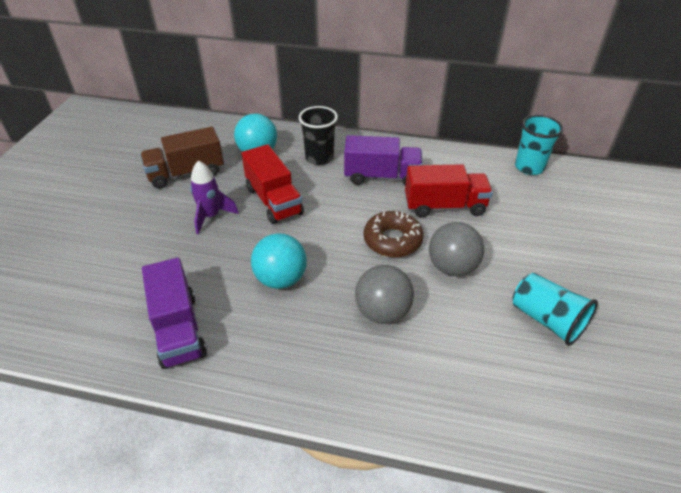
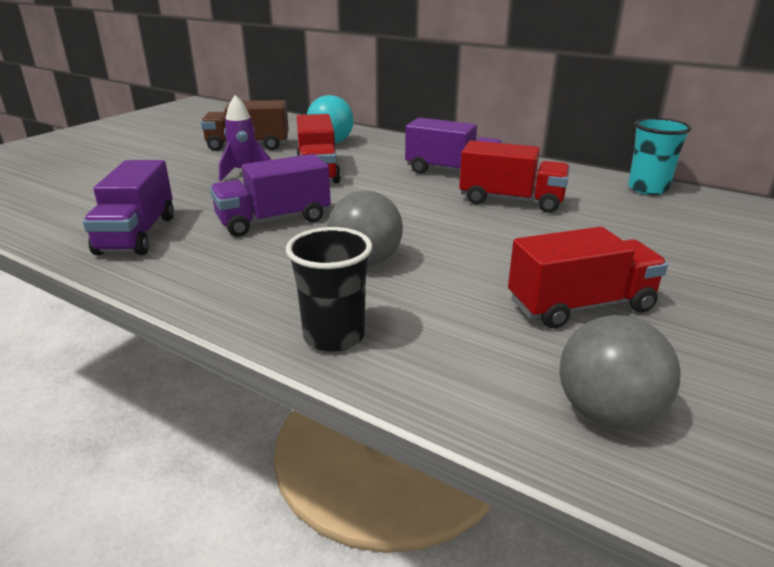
camera: 20 degrees right, 15 degrees down
turquoise ball [251,233,307,289] -> purple truck [210,154,331,237]
black cup [299,106,338,165] -> black cup moved to [286,227,372,352]
brown donut [364,211,424,257] -> none
grey ball [429,222,484,276] -> grey ball moved to [560,315,681,429]
turquoise cup [512,273,598,346] -> red truck [508,226,668,328]

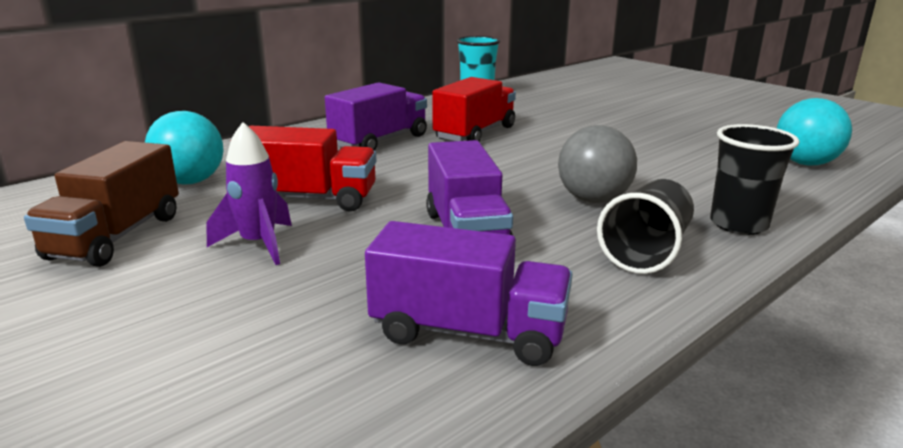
camera: 75 degrees left, 5 degrees down
red truck [508,226,668,328] -> none
grey ball [560,315,681,429] -> turquoise ball [777,98,852,165]
none -> black cup [597,179,694,274]

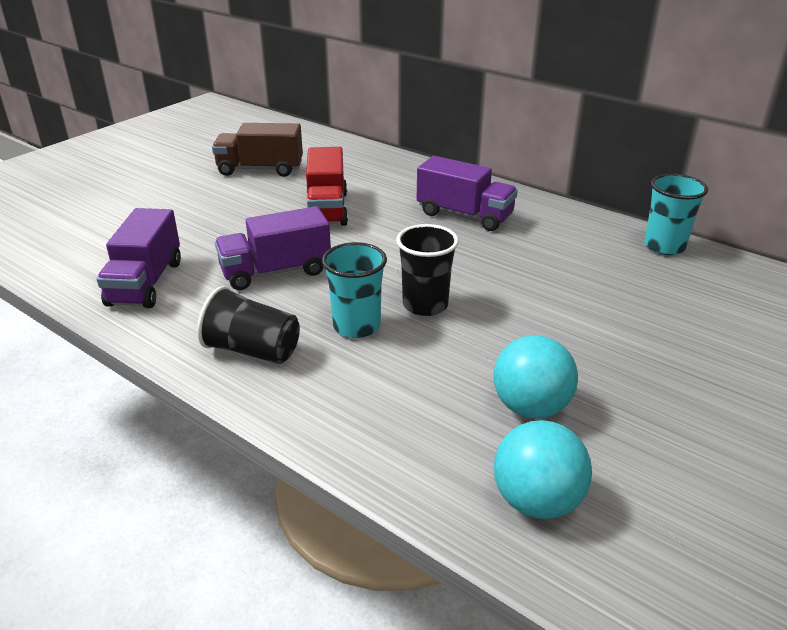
camera: 80 degrees right, 10 degrees up
turquoise ball [145,111,224,185] -> turquoise ball moved to [493,335,578,418]
purple rocket [206,122,292,265] -> none
red truck [432,77,516,141] -> none
grey ball [558,125,637,203] -> turquoise cup [322,242,387,338]
black cup [710,124,799,235] -> black cup moved to [396,224,459,316]

